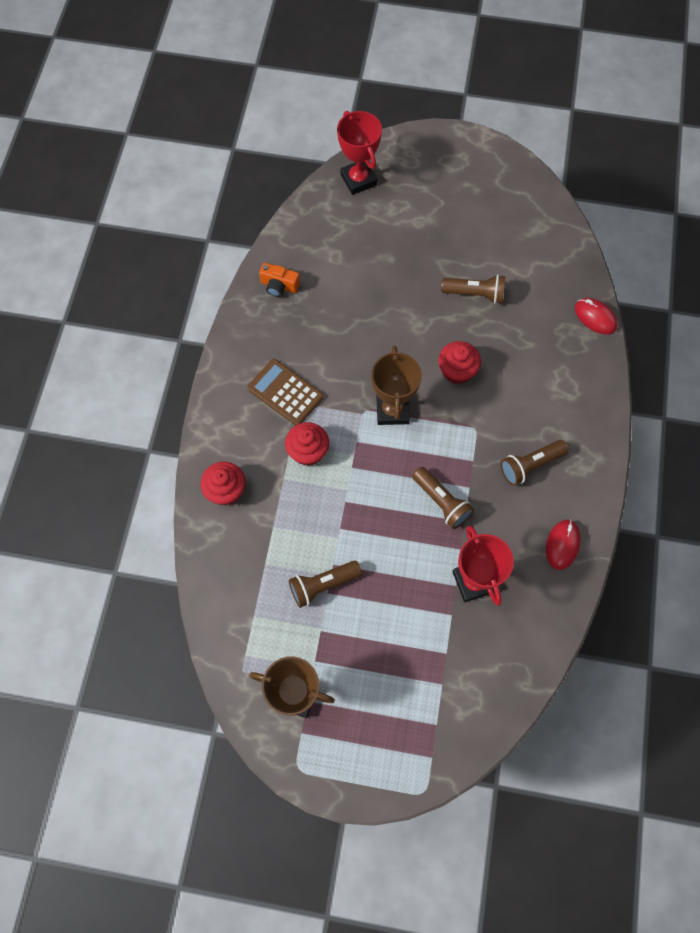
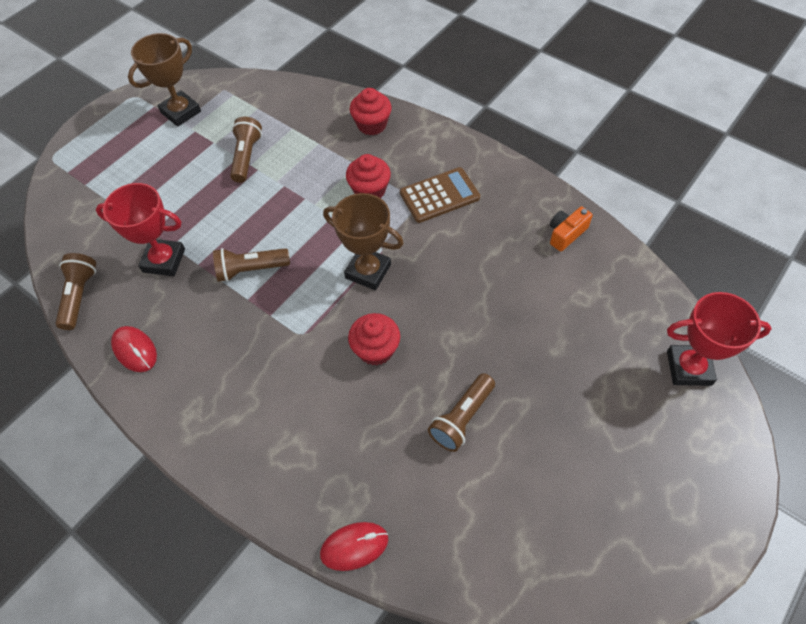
camera: 120 degrees right, 10 degrees down
brown flashlight [500,440,568,486] -> brown flashlight moved to [55,253,96,330]

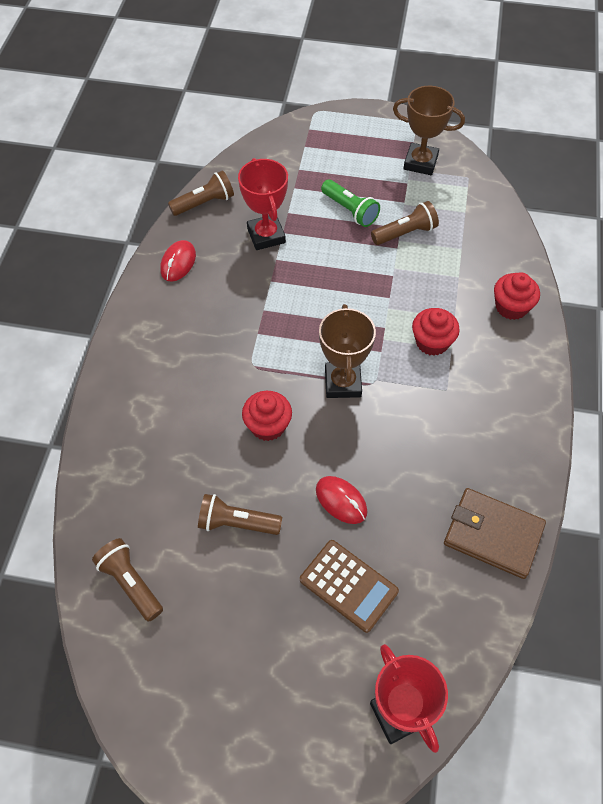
camera: 60 degrees right, 0 degrees up
brown flashlight [213,248,290,282] -> brown flashlight moved to [92,538,163,622]
red mouse [320,522,388,571] -> red mouse moved to [316,476,367,524]
brown calculator [400,167,480,223] -> brown calculator moved to [300,540,399,633]
orange camera [550,207,593,252] -> brown wallet [444,488,546,579]
none -> green flashlight [321,179,380,227]

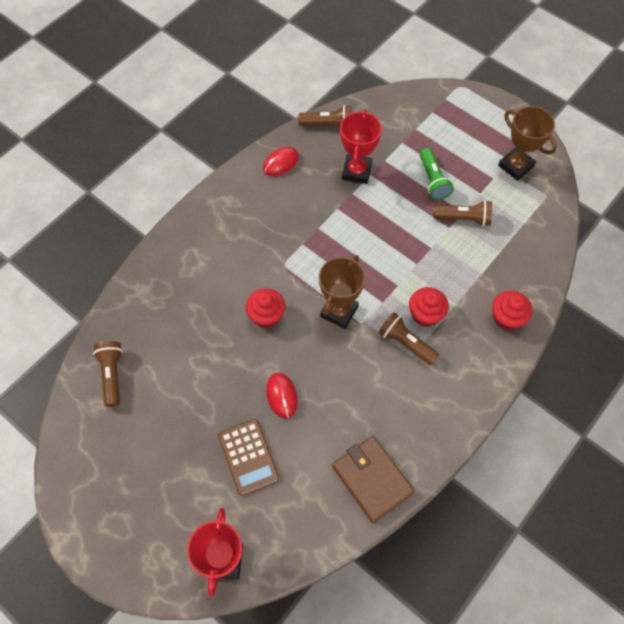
camera: 30 degrees right, 5 degrees up
brown flashlight [198,494,282,535] -> brown flashlight moved to [378,312,439,365]

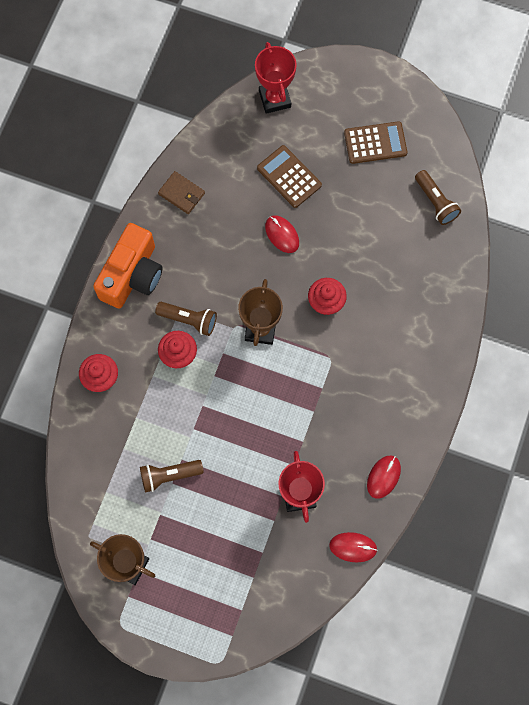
camera: 160 degrees right, 10 degrees up
brown flashlight [298,105,352,127] -> red mouse [329,532,378,562]
brown wallet [332,436,415,523] -> brown wallet [158,171,205,214], size x0.64
green flashlight [420,148,454,200] -> none
none -> orange camera [93,223,163,309]
none -> brown calculator [344,121,407,164]

